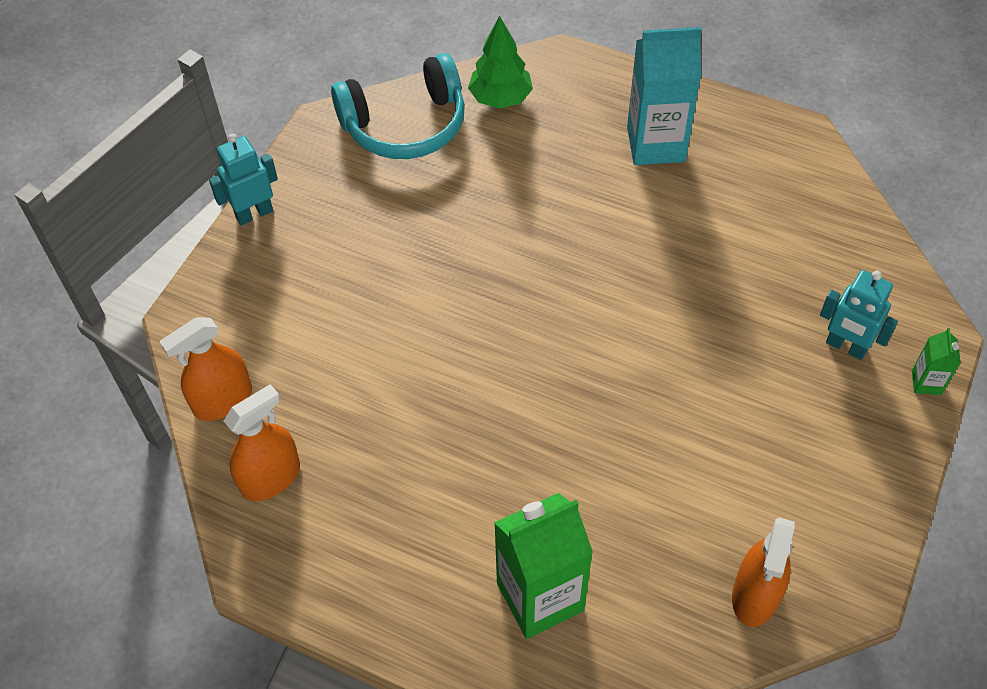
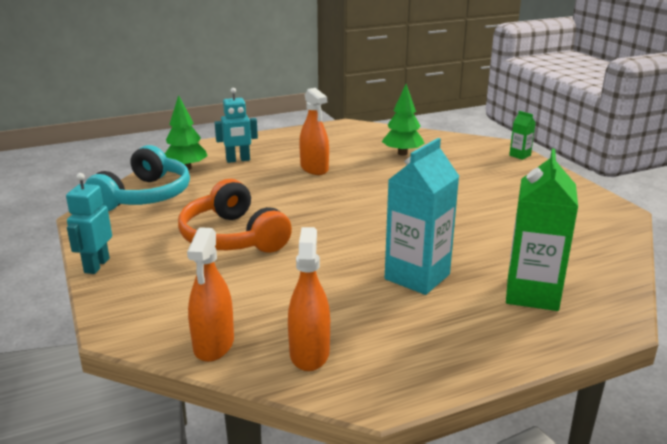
camera: 50 degrees left, 30 degrees down
turquoise carton [627,27,702,165] -> turquoise carton moved to [385,138,459,295]
orange spray bottle [732,517,795,627] -> orange spray bottle moved to [299,88,329,175]
turquoise robot [820,270,898,360] -> turquoise robot moved to [214,88,258,163]
none -> orange headphones [178,179,292,253]
none -> green tree [382,84,425,155]

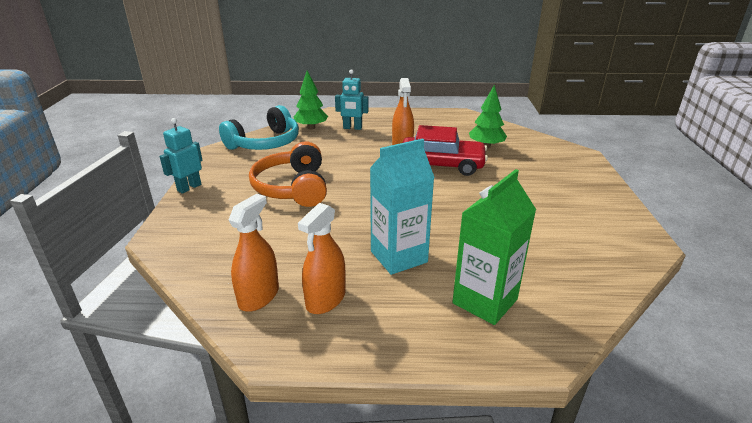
camera: 25 degrees right, 5 degrees up
orange spray bottle [187,227,234,362] -> orange spray bottle moved to [298,203,345,314]
green carton [509,111,536,160] -> none
none -> red car [403,125,488,176]

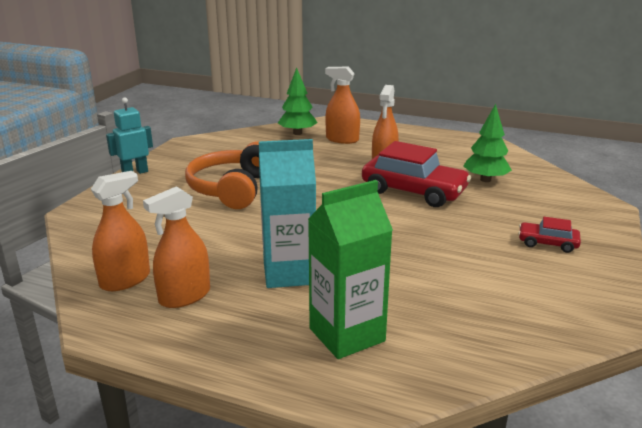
camera: 20 degrees right, 5 degrees down
turquoise headphones [219,105,299,150] -> none
turquoise robot [335,69,369,130] -> orange spray bottle [325,67,360,144]
none -> red car [518,217,581,253]

